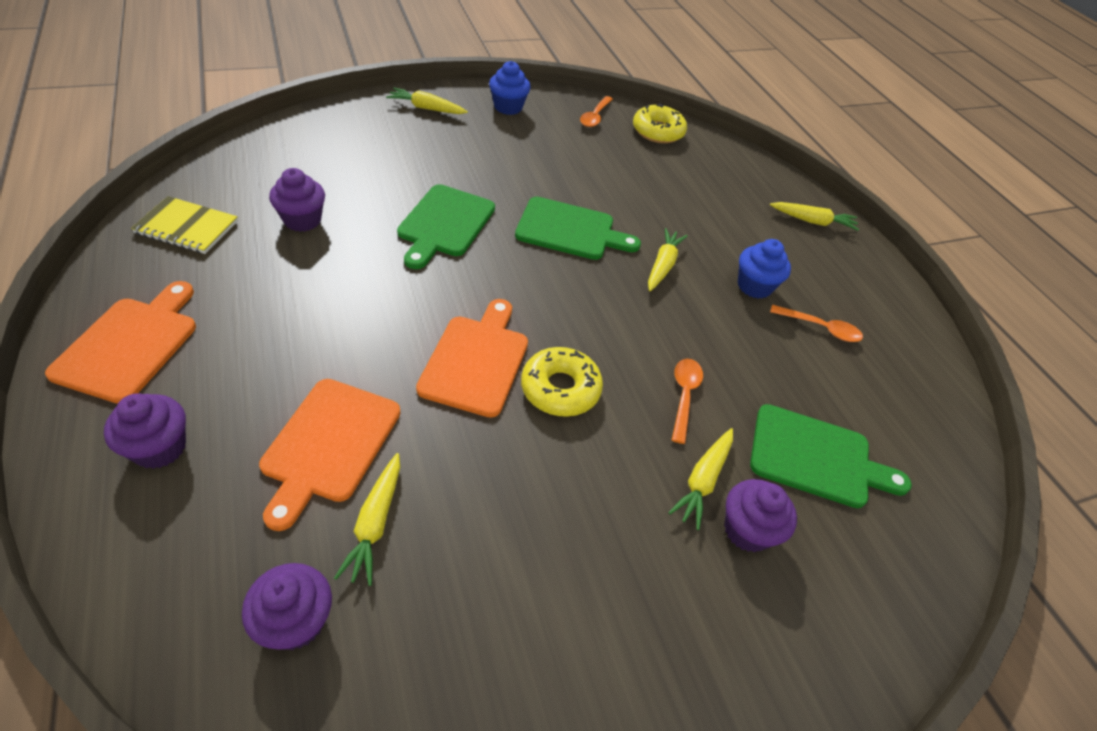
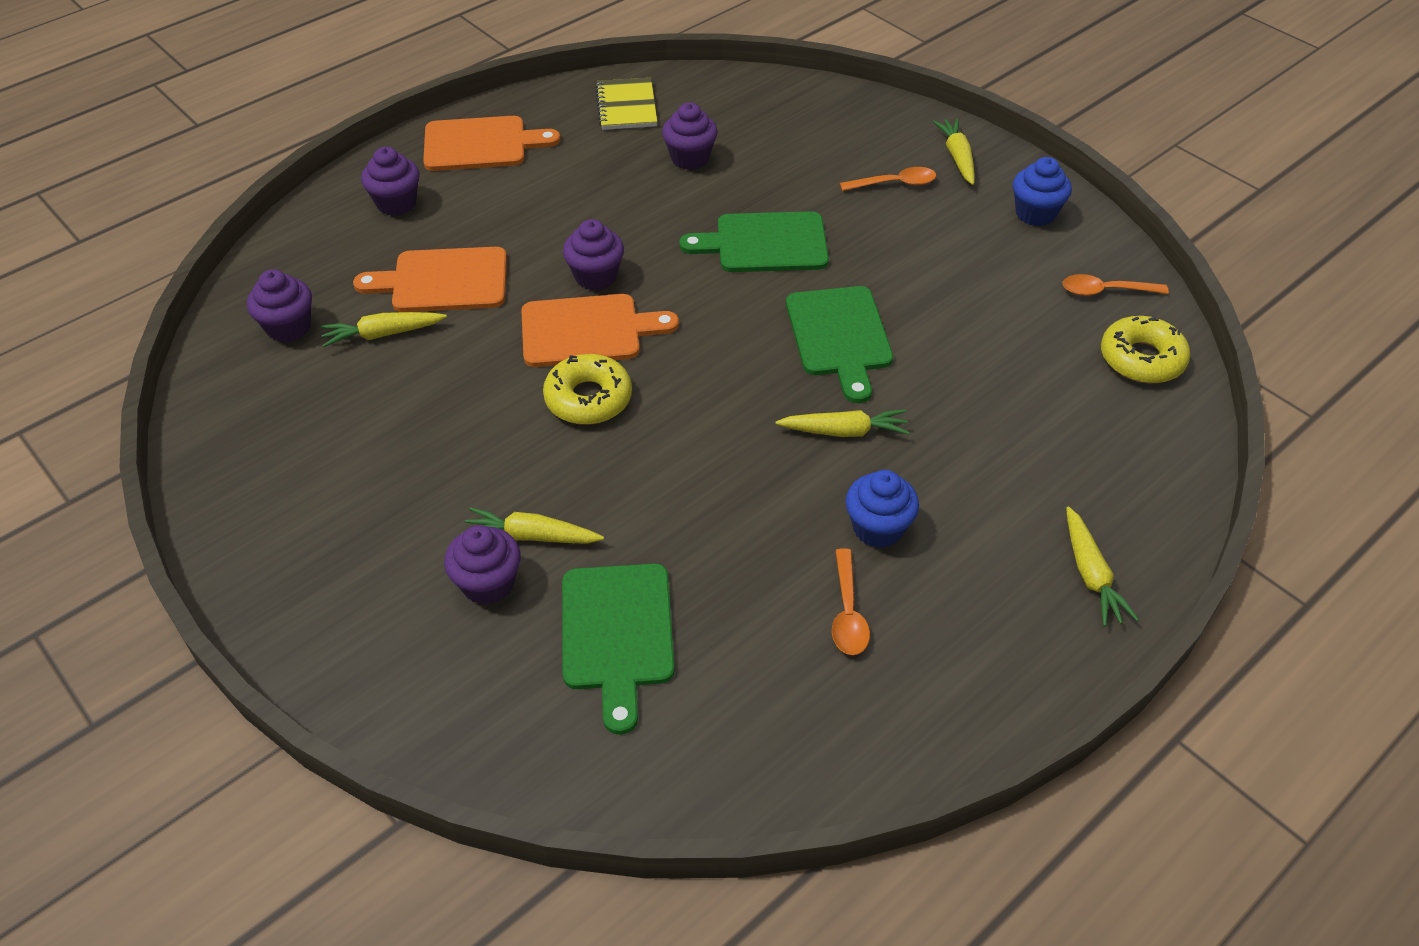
camera: 75 degrees right, 0 degrees up
orange spoon [672,359,703,444] -> orange spoon moved to [840,167,936,191]
none -> purple cupcake [563,219,624,291]

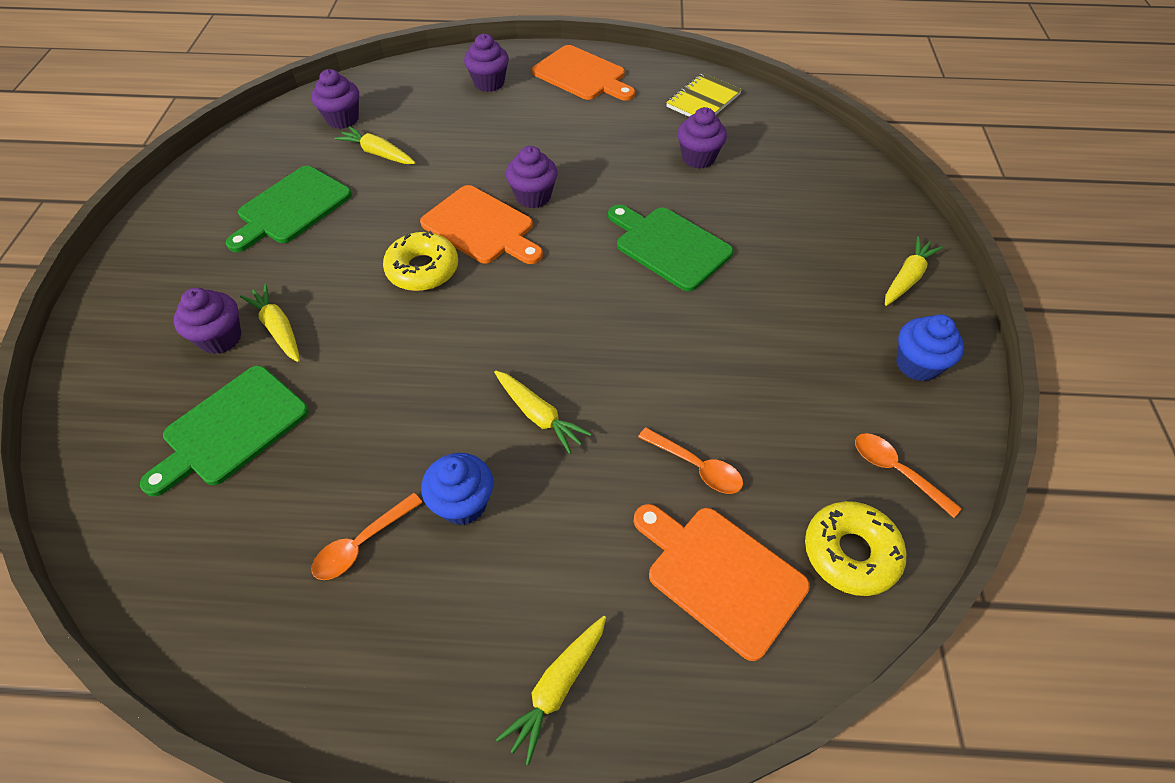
camera: 45 degrees right, 5 degrees up
orange cutting board [353,247,507,312] -> orange cutting board moved to [634,504,810,661]
green cutting board [786,286,893,403] -> green cutting board moved to [226,166,352,252]
orange spoon [840,167,936,191] -> orange spoon moved to [638,427,743,494]

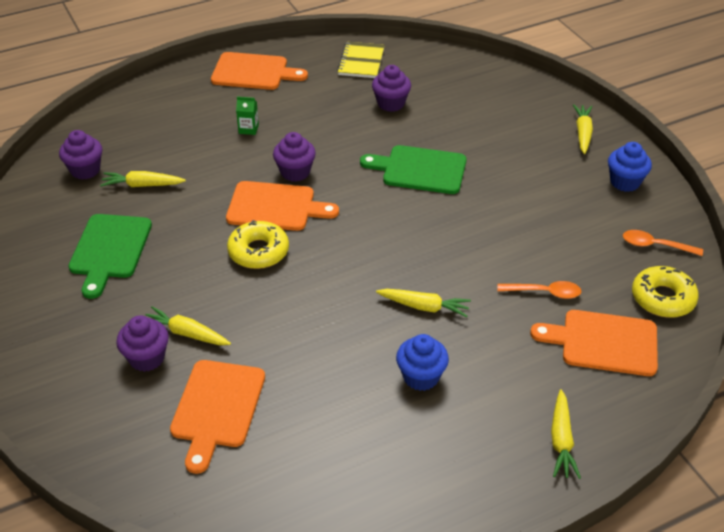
camera: 30 degrees left, 10 degrees down
green cutting board [140,365,309,497] -> orange cutting board [170,360,265,474]
orange spoon [311,493,423,580] -> none
purple cupcake [464,34,509,92] -> none
none -> green carton [236,97,259,135]

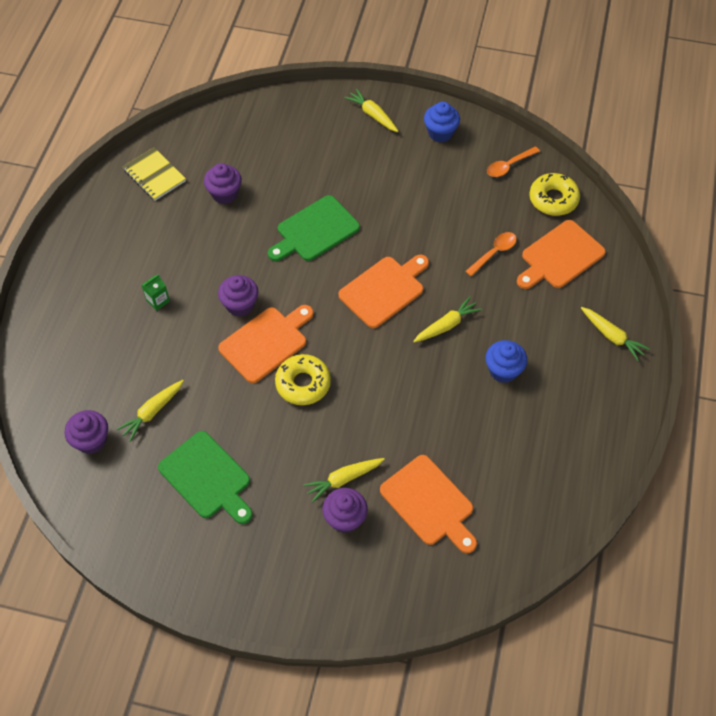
camera: 50 degrees left, 15 degrees up
orange cutting board [211,52,308,90] -> orange cutting board moved to [338,255,429,328]

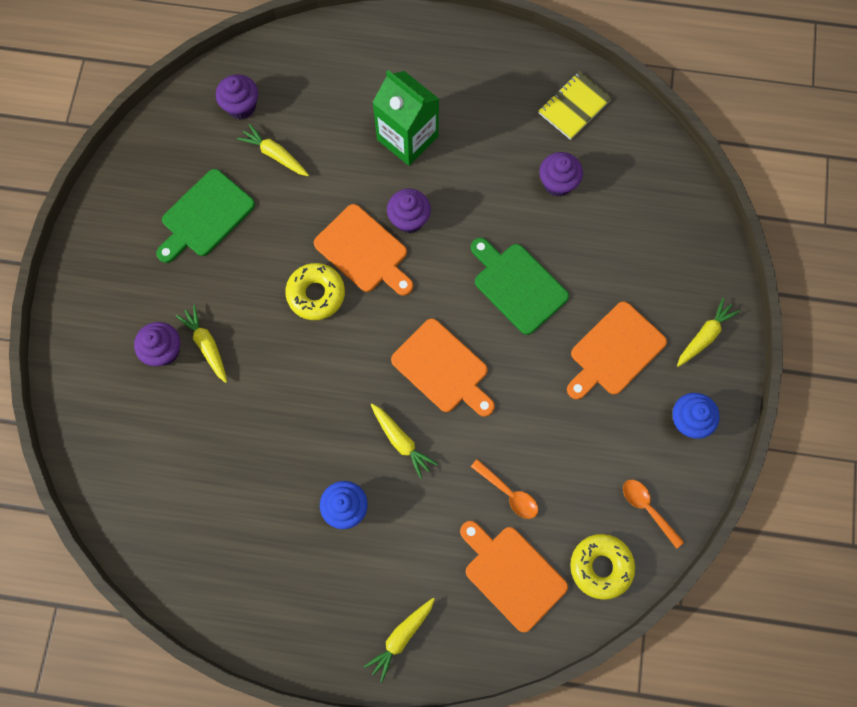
camera: 85 degrees right, 15 degrees up
green carton [142,274,170,311] -> green carton [372,70,439,166], size x2.44
orange cutting board [380,455,477,554] -> orange cutting board moved to [567,301,667,400]

